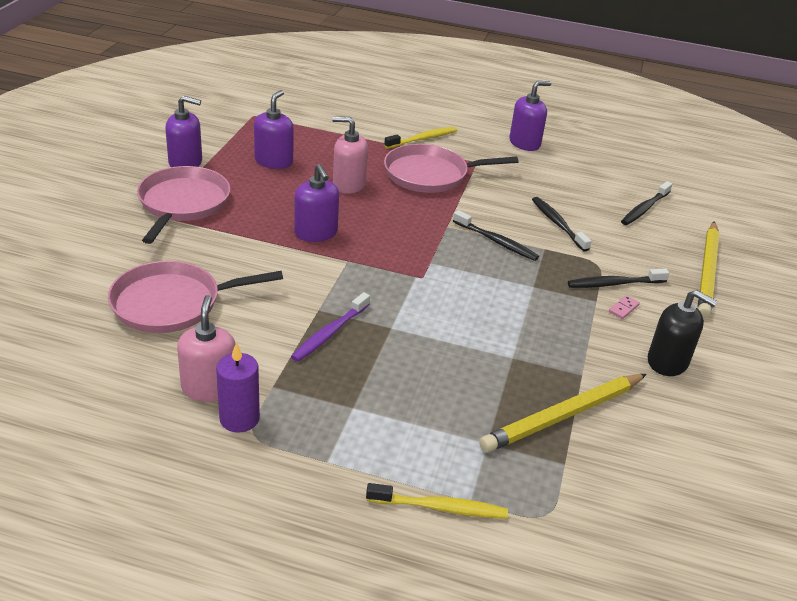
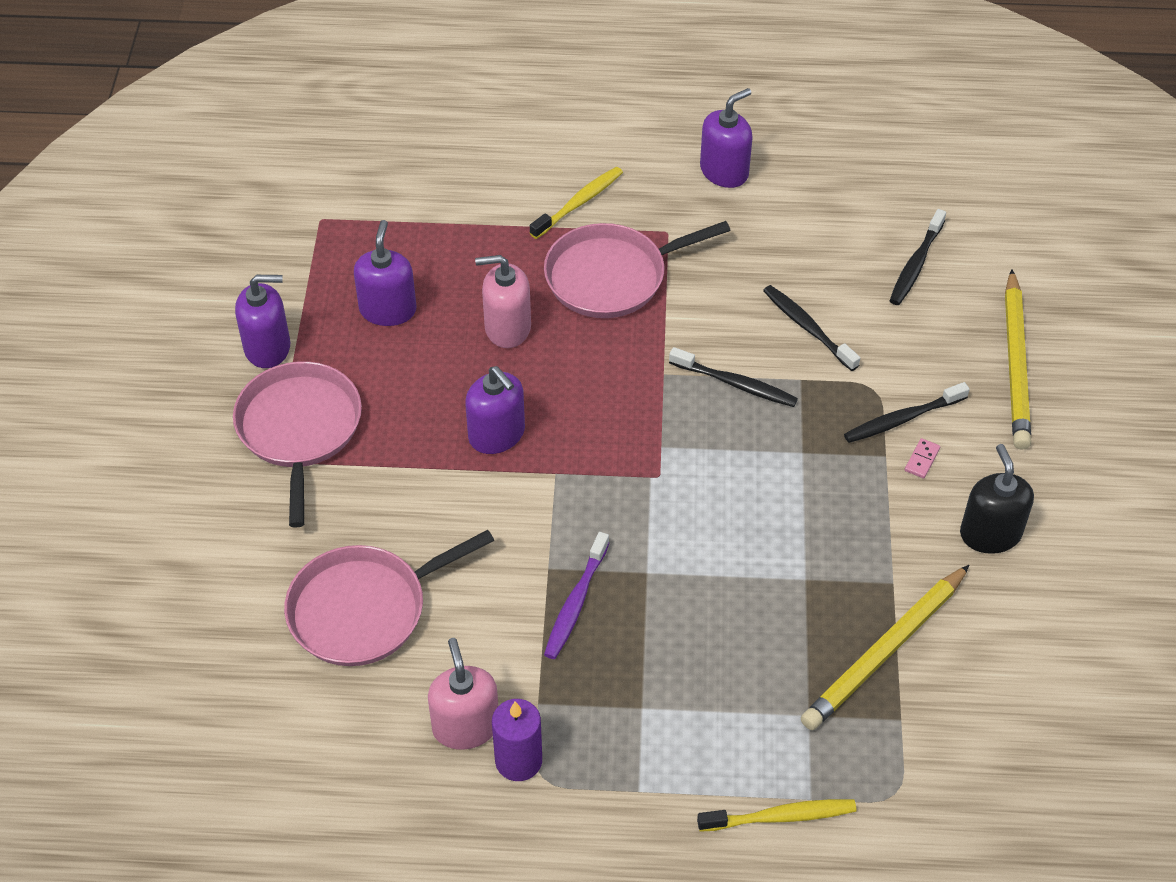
camera: 10 degrees left, 15 degrees up
black soap dispenser [648,290,717,376] -> black soap dispenser turned 120 degrees counterclockwise [960,444,1034,554]

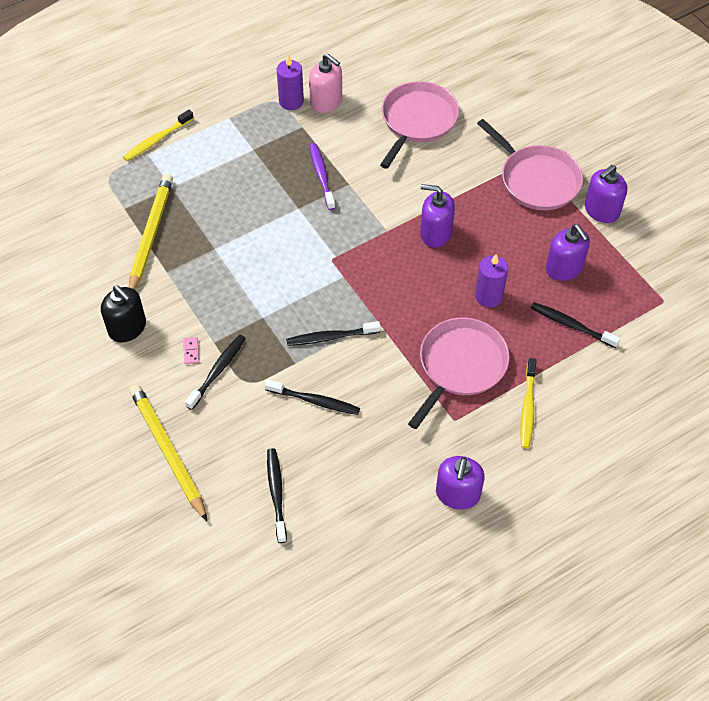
camera: 145 degrees right, 5 degrees up
pink soap dispenser [475,255,531,348] -> purple candle [475,254,508,308]
none -> black toothbrush [531,302,620,348]

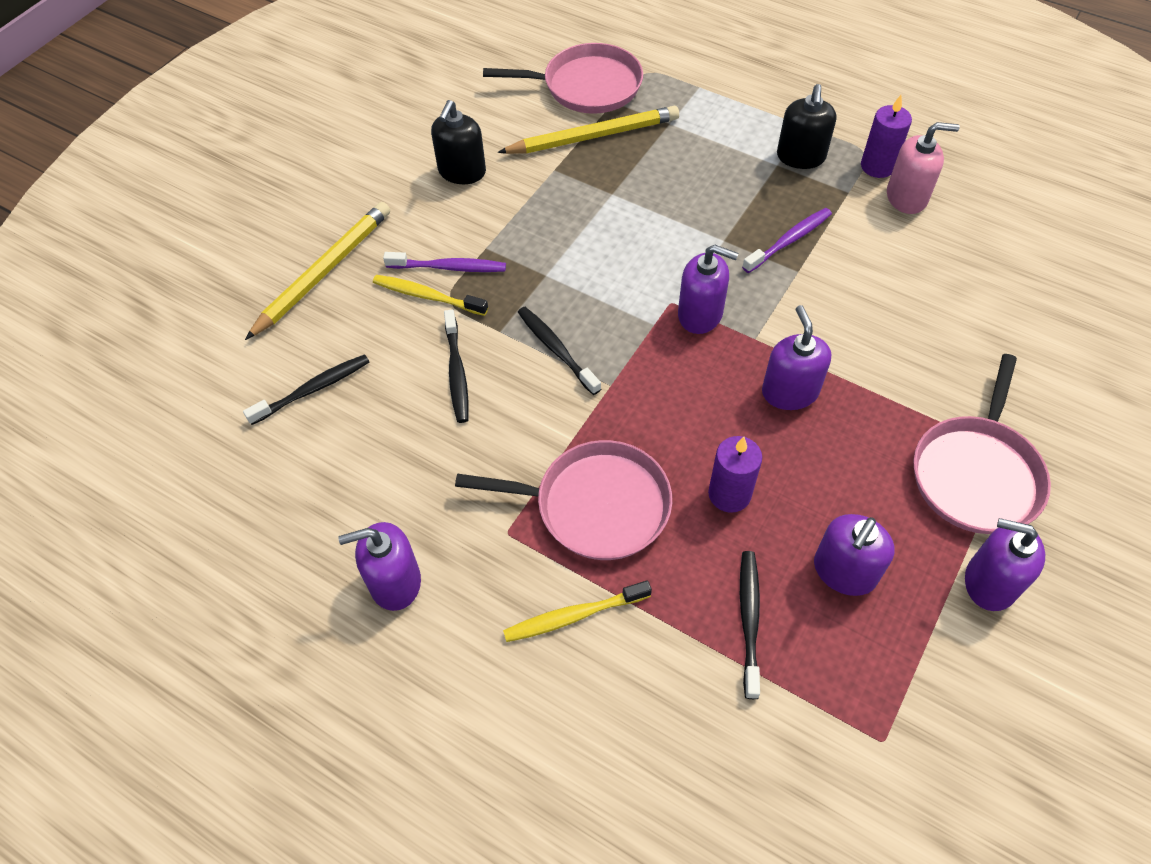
camera: 65 degrees right, 0 degrees up
yellow toothbrush [123,110,194,161] -> yellow toothbrush moved to [373,275,488,316]
pink domino [183,337,199,364] -> none
black toothbrush [185,335,246,410] -> purple toothbrush [383,252,506,272]
pink soap dispenser [309,53,342,113] -> pink soap dispenser turned 105 degrees counterclockwise [887,122,960,214]
pink pan [380,81,459,169] -> pink pan moved to [483,43,643,114]
none -> purple soap dispenser [678,245,739,334]
none -> black soap dispenser [777,84,836,169]

